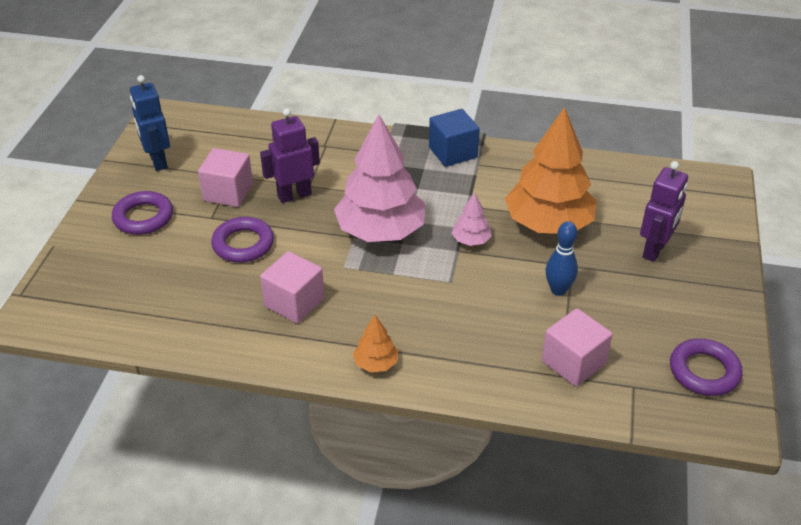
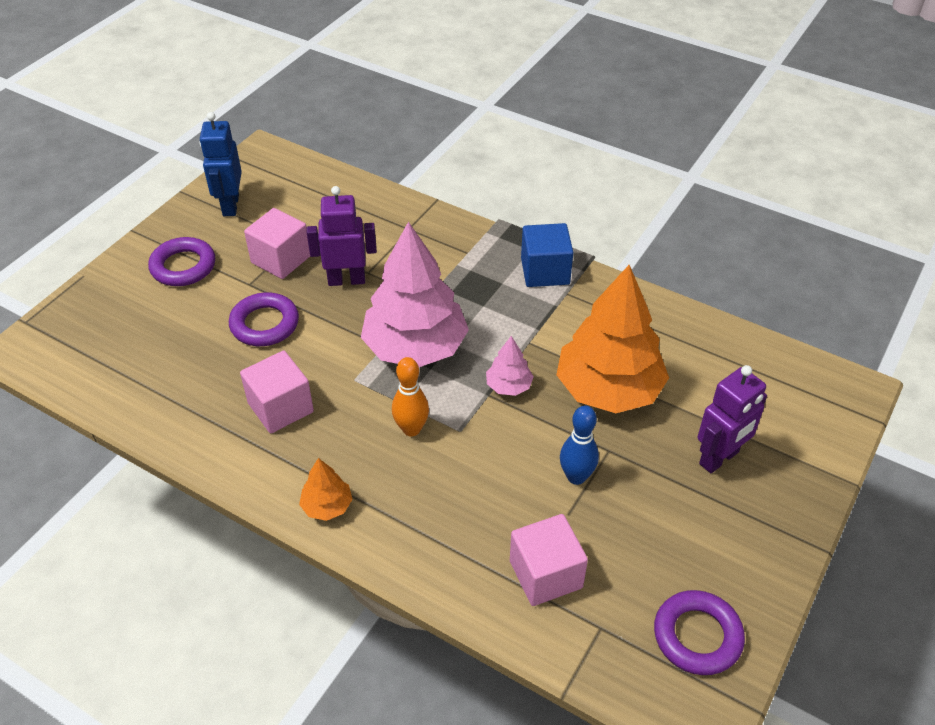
camera: 20 degrees right, 5 degrees up
none -> orange bowling pin [392,357,429,436]

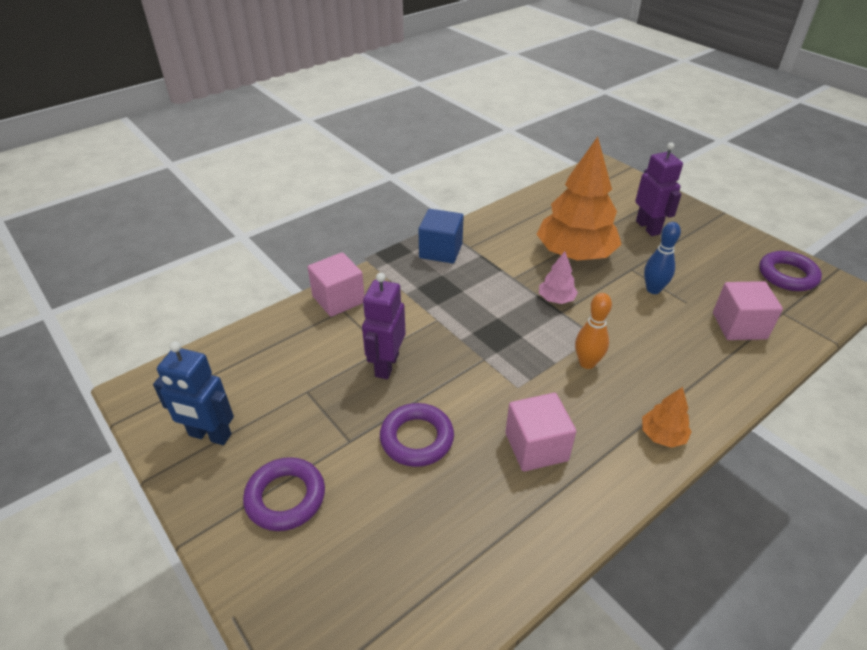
camera: 70 degrees left, 5 degrees down
pink cube [244,208,310,279] -> pink cube moved to [307,252,365,317]
pink tree [361,222,469,367] -> none

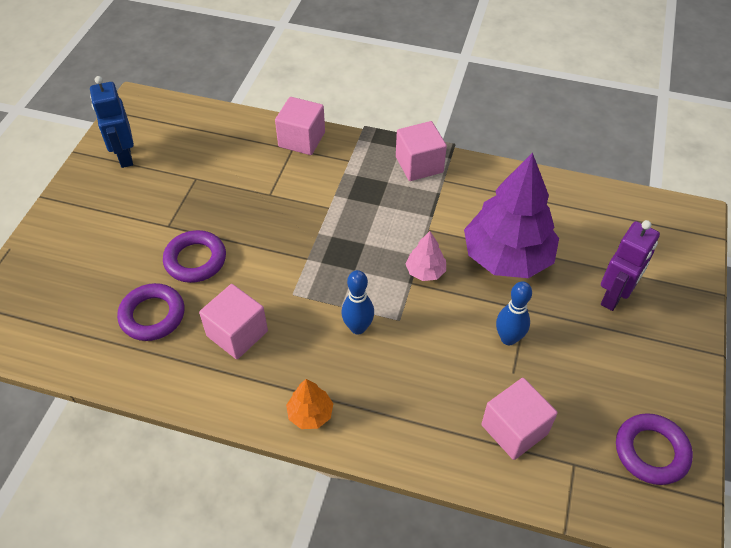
camera: 55 degrees right, 10 degrees up
purple ring [243,457,325,531] -> purple ring moved to [117,283,185,341]
purple robot [362,273,406,379] -> none
blue cube [419,209,464,264] -> pink cube [396,121,447,181]
orange tree [536,137,622,261] -> purple tree [464,153,559,278]
orange bowling pin [575,293,612,369] -> blue bowling pin [341,270,374,335]

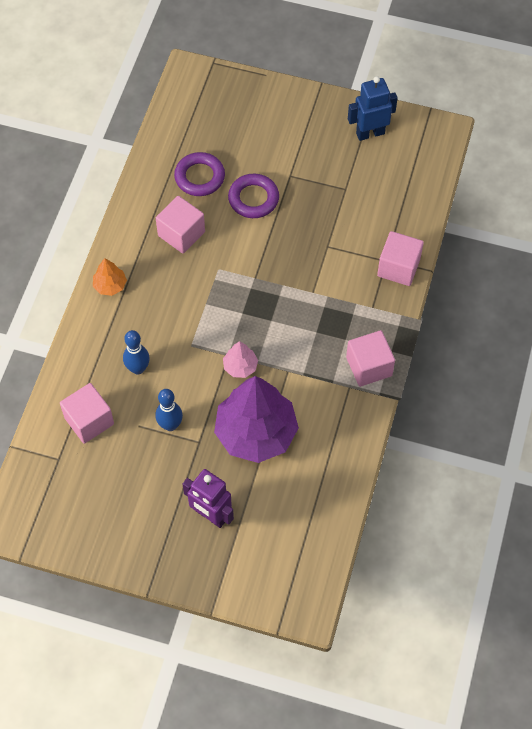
camera: 90 degrees right, 10 degrees up
blue bowling pin [341,270,374,335] -> blue bowling pin moved to [123,330,150,374]
purple ring [616,413,693,485] -> none

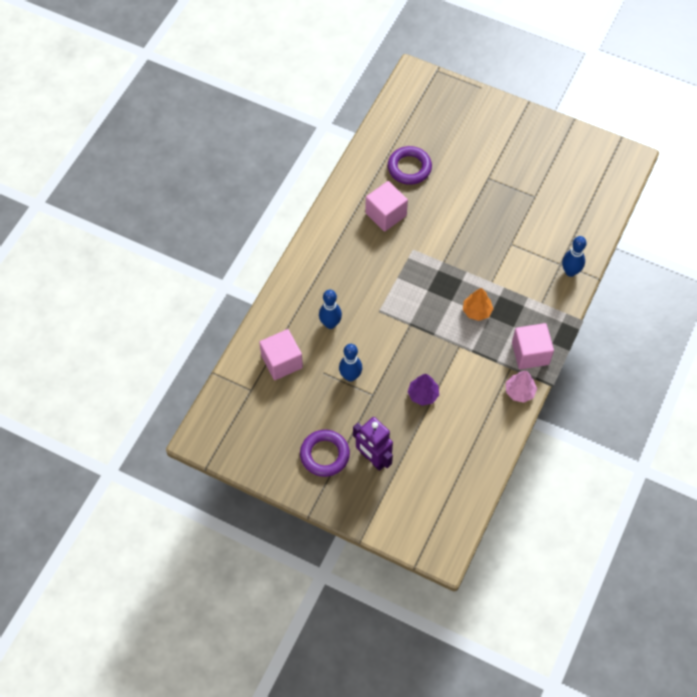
camera: 10 degrees right, 0 degrees up
orange tree [93,258,127,296] -> orange tree moved to [463,288,493,321]
purple tree [214,376,299,463] -> purple tree [408,374,439,406], size x0.44
pink tree [223,341,258,378] -> pink tree moved to [506,371,537,403]
purple ring [228,174,279,218] -> purple ring moved to [300,430,350,477]
blue robot [348,76,398,141] -> none
pink cube [377,231,424,286] -> blue bowling pin [562,236,587,277]

